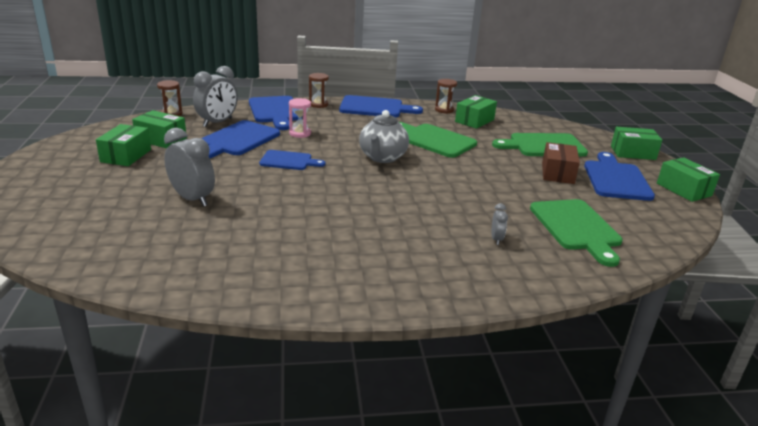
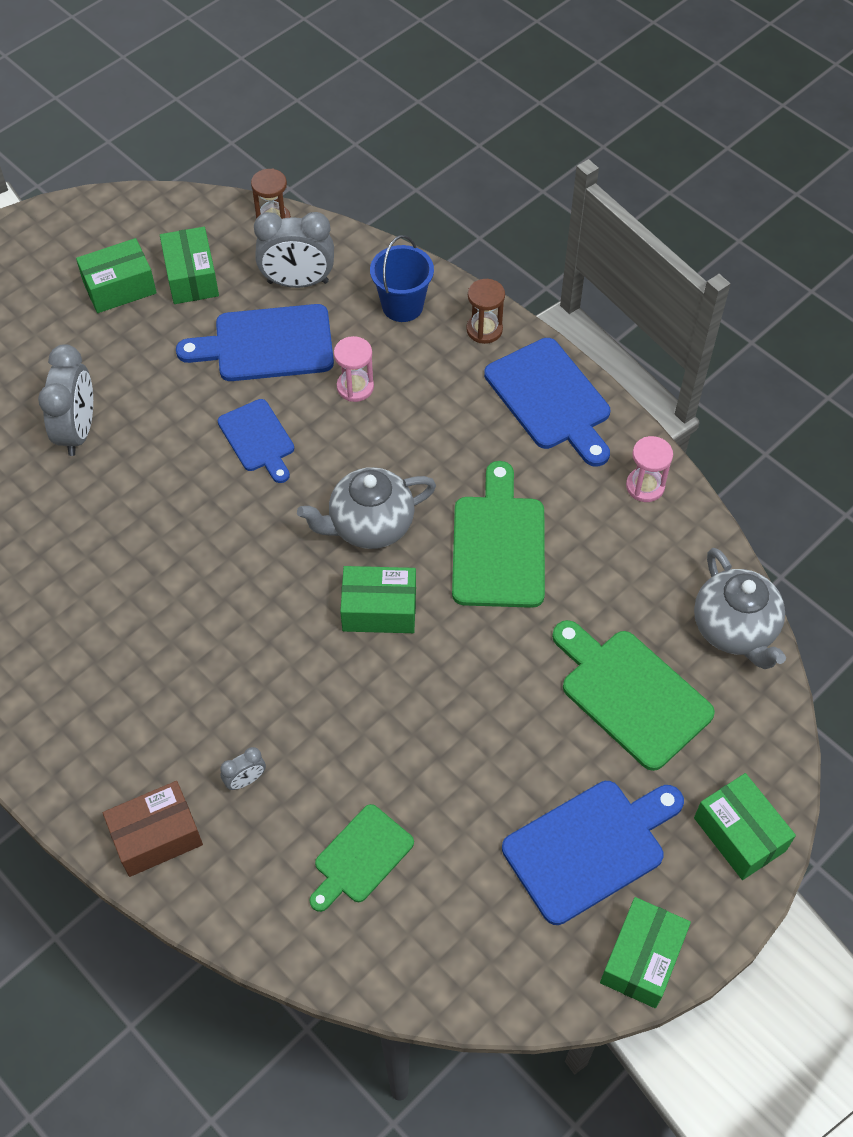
camera: 55 degrees right, 30 degrees up
blue cutting board [249,96,298,130] -> blue bucket [370,235,434,322]
brown hourglass [435,79,457,114] -> pink hourglass [626,436,673,502]
green box [455,95,497,129] -> green box moved to [340,566,416,633]
green cutting board [530,199,623,267] -> green cutting board [309,804,414,912], size x0.63
brown box [542,142,580,184] -> brown box moved to [103,781,203,877]
none -> grey teapot [694,548,786,669]

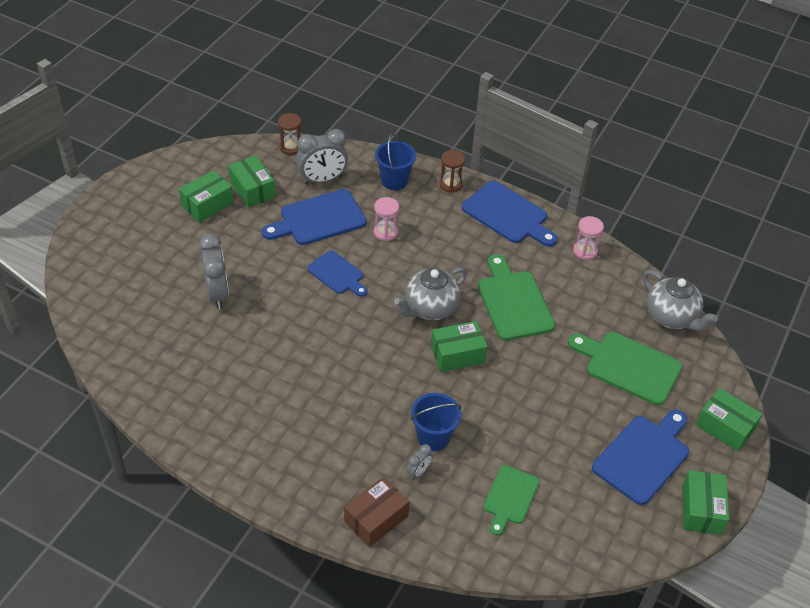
camera: 20 degrees left, 10 degrees down
none -> blue bucket [411,393,461,451]

